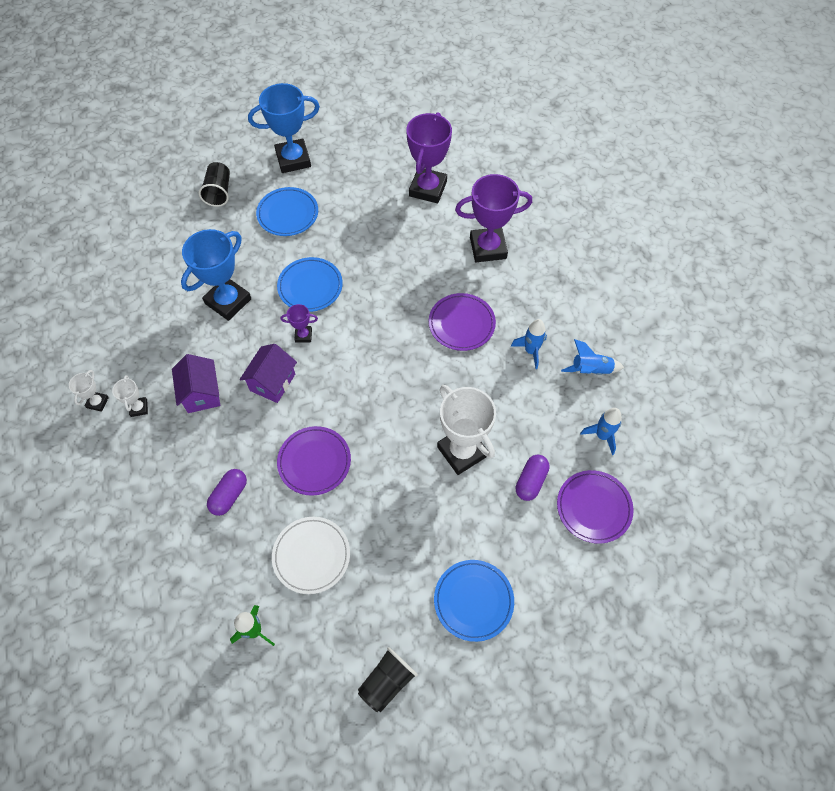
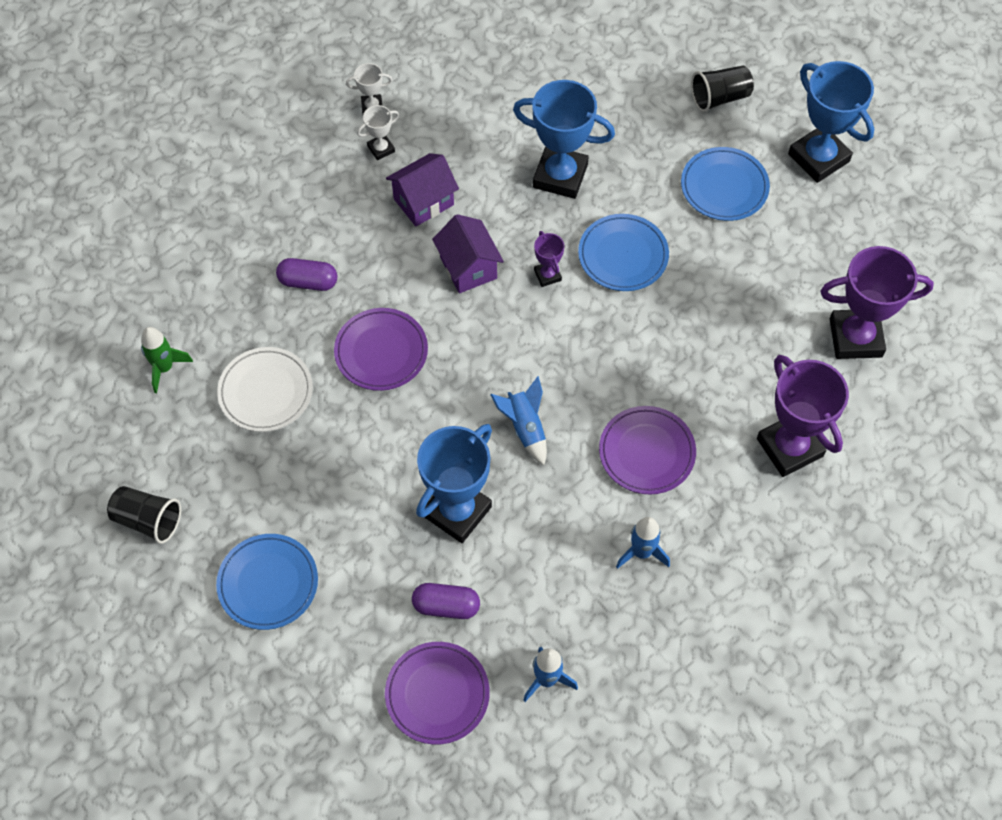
camera: 70 degrees right, 0 degrees up
purple house [240,344,297,403] -> purple house turned 60 degrees clockwise [432,214,504,293]
white trophy [437,385,496,475] -> blue trophy [416,424,492,543]
blue rocket [561,339,624,375] -> blue rocket moved to [490,376,547,465]

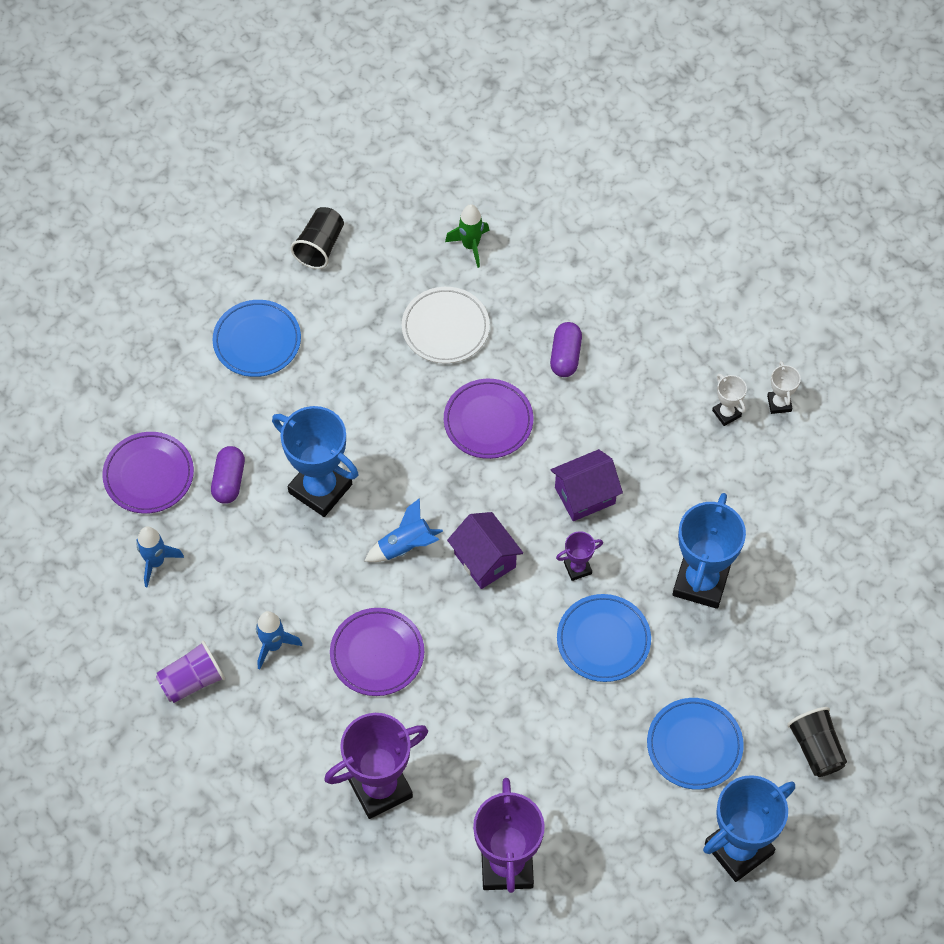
camera: 90 degrees right, 0 degrees up
purple house [386,153,459,226] -> purple house moved to [447,512,523,589]
none -> purple cup [156,641,225,703]

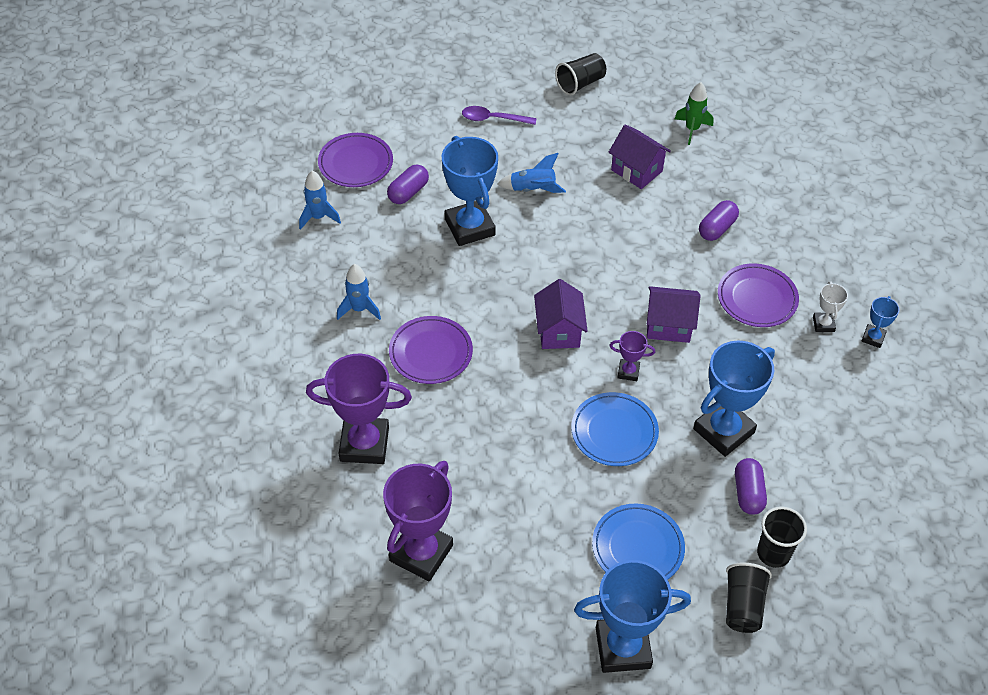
camera: 30 degrees right, 10 degrees down
purple cup [156,641,225,703] -> none
blue plate [212,300,301,377] -> purple spoon [462,106,536,125]
blue rocket [365,498,443,562] -> blue rocket moved to [497,153,566,193]
white plate [402,287,490,364] -> purple house [608,125,671,189]
purple plate [444,379,533,459] -> purple plate moved to [718,263,799,327]
white trophy [767,361,801,414] -> blue trophy [861,296,899,348]
none -> purple capsule [735,458,767,515]
none -> black cup [757,506,807,568]

